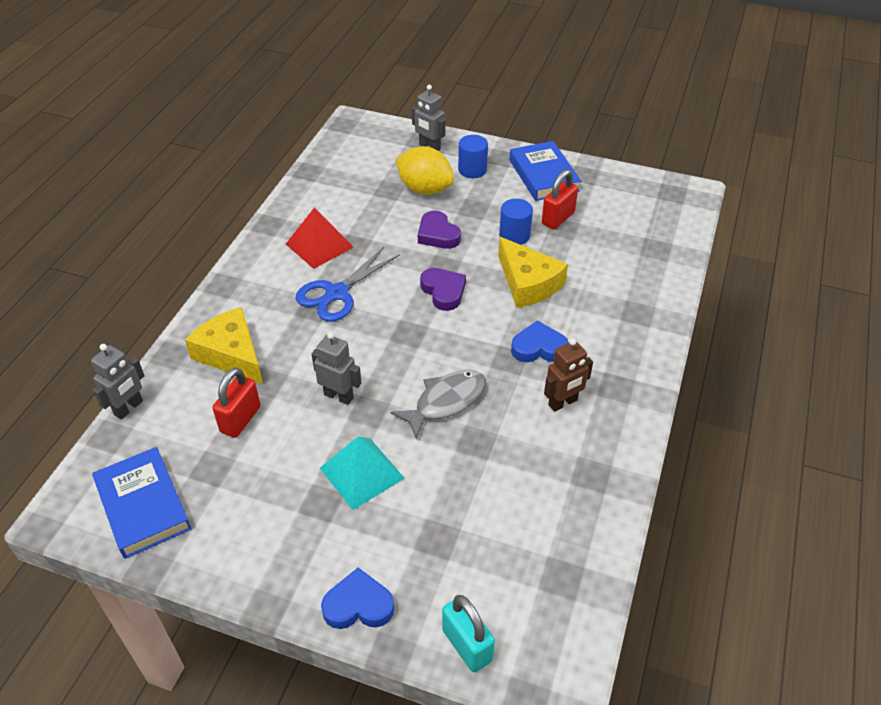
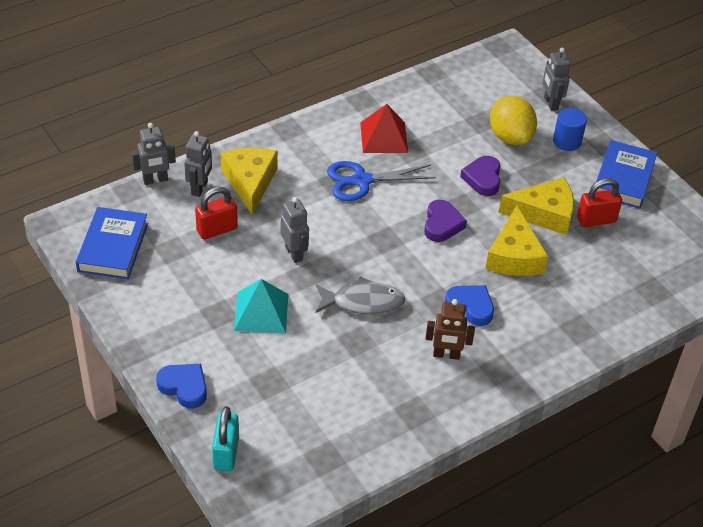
camera: 35 degrees right, 0 degrees up
blue cylinder [499,199,533,245] -> yellow cheese [498,177,574,235]
none -> grey robot [184,131,212,197]

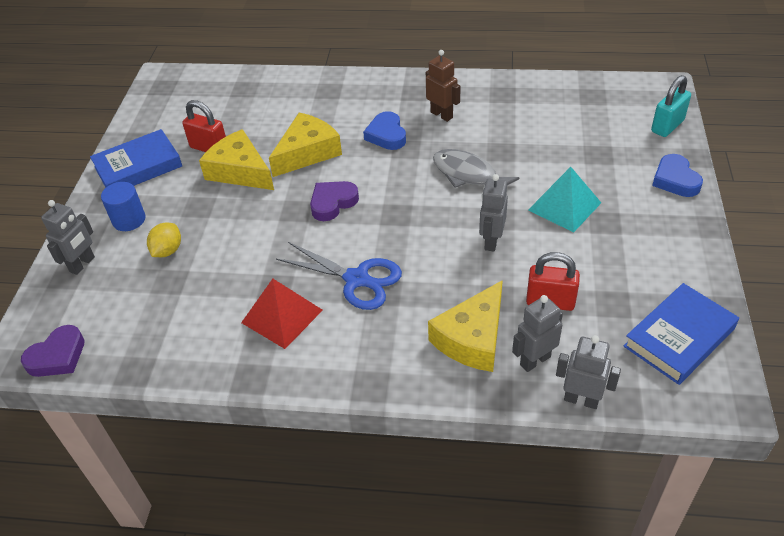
camera: 135 degrees left, 0 degrees up
purple heart [460,156,501,196] -> purple heart moved to [21,325,84,377]
yellow lemon [490,96,537,145] -> yellow lemon [147,223,181,257], size x0.58

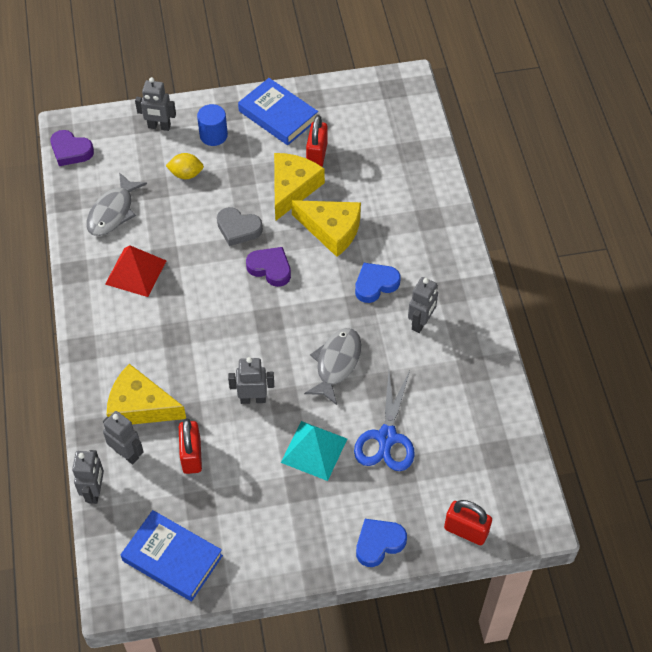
camera: 70 degrees right, 10 degrees up
blue scissors [276,242,402,310] -> blue scissors moved to [354,371,415,471]
brown robot [426,50,460,122] -> grey robot [408,277,438,333]
turquoise padlock [651,75,691,137] -> red padlock [444,500,492,545]
none -> grey fish [86,172,147,236]
none -> grey heart [217,207,263,246]

